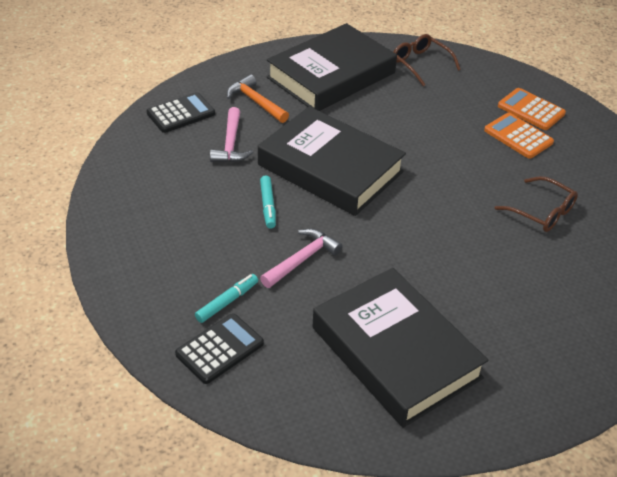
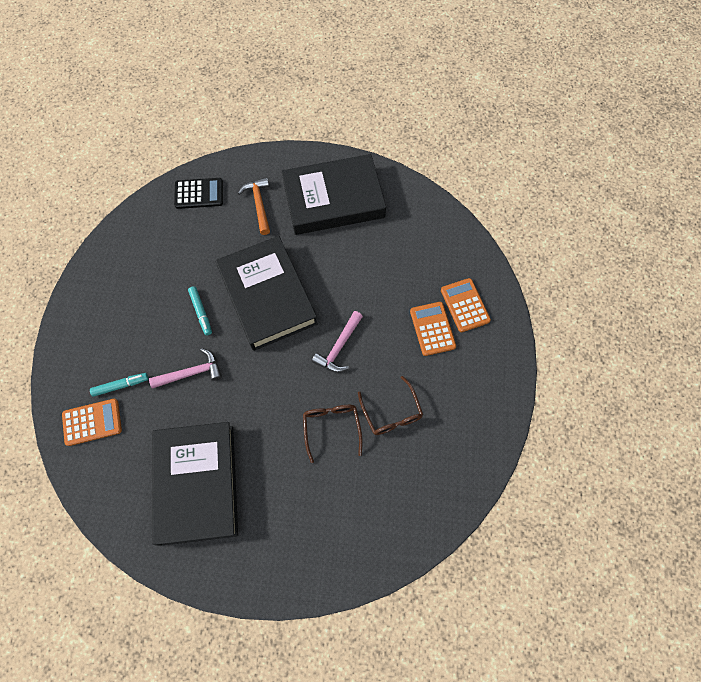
camera: 30 degrees right, 25 degrees up
black calculator [175,314,264,384] -> orange calculator [62,399,122,446]
pink hammer [210,107,253,163] -> pink hammer moved to [312,311,363,373]
turquoise marker [260,175,276,229] -> turquoise marker turned 45 degrees counterclockwise [188,286,212,335]
brown glasses [394,34,461,86] -> brown glasses moved to [303,405,363,463]

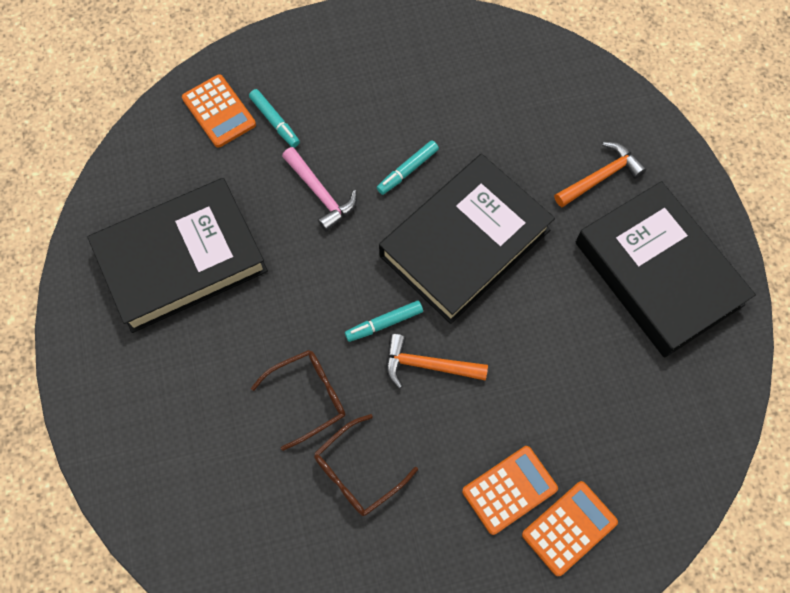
camera: 70 degrees right, 0 degrees up
black calculator [174,178,223,209] -> none
pink hammer [312,311,363,373] -> orange hammer [386,334,488,389]
none -> turquoise marker [345,300,423,342]

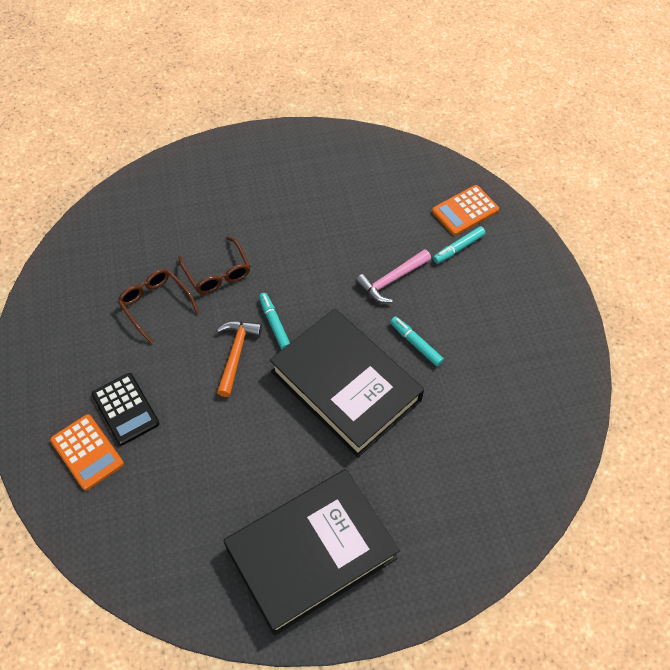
camera: 90 degrees right, 10 degrees down
black book [87,178,268,333] -> none
orange calculator [462,446,558,535] -> black calculator [92,373,159,446]
orange hammer [554,142,646,207] -> none

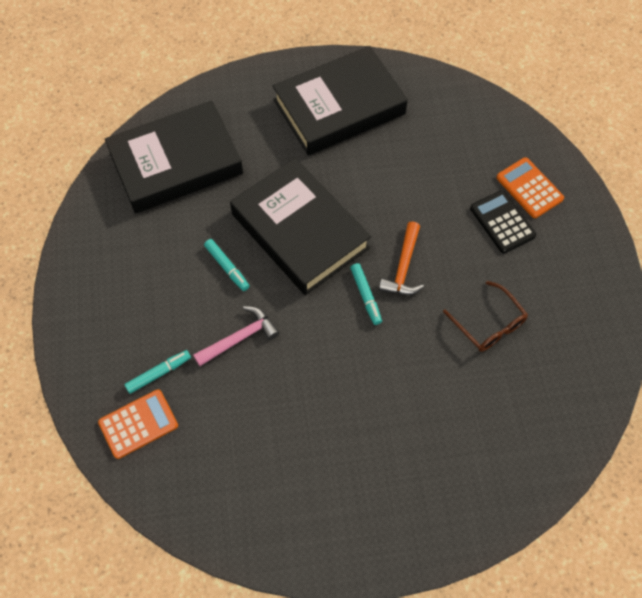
camera: 175 degrees left, 5 degrees up
brown glasses [178,237,250,294] -> none
none -> black book [105,101,243,213]

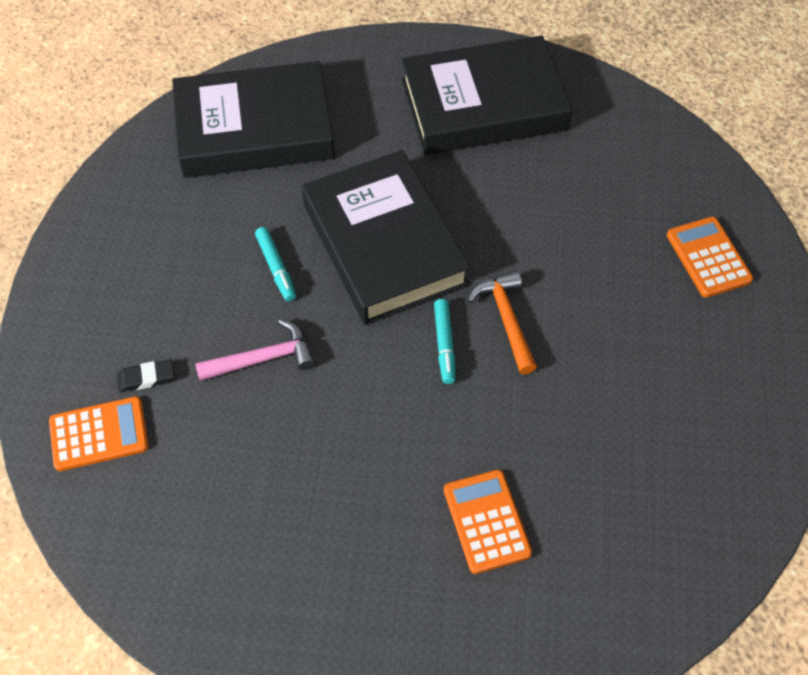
camera: 15 degrees right, 5 degrees down
turquoise marker [124,350,191,394] -> black eraser [117,359,174,392]
orange hammer [379,221,424,295] -> orange hammer turned 135 degrees clockwise [467,271,537,375]
brown glasses [443,281,528,352] -> none
black calculator [470,190,536,253] -> none
none -> orange calculator [444,470,532,574]

